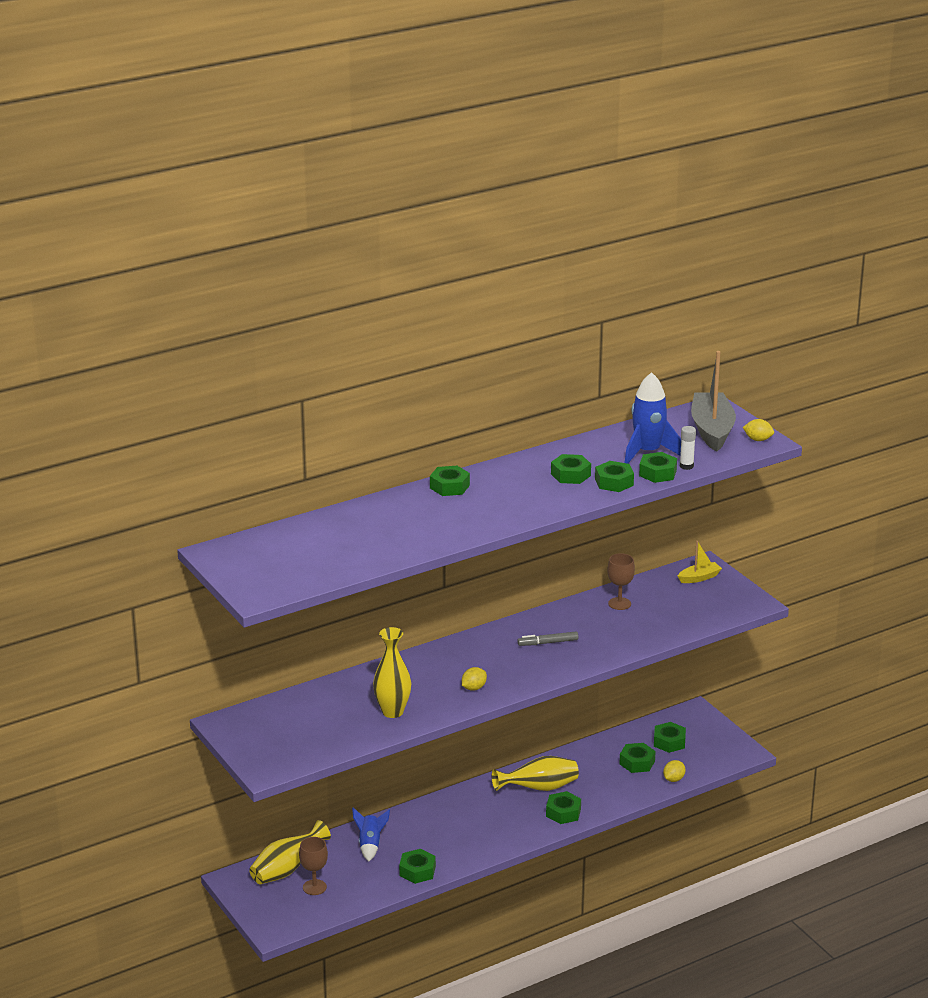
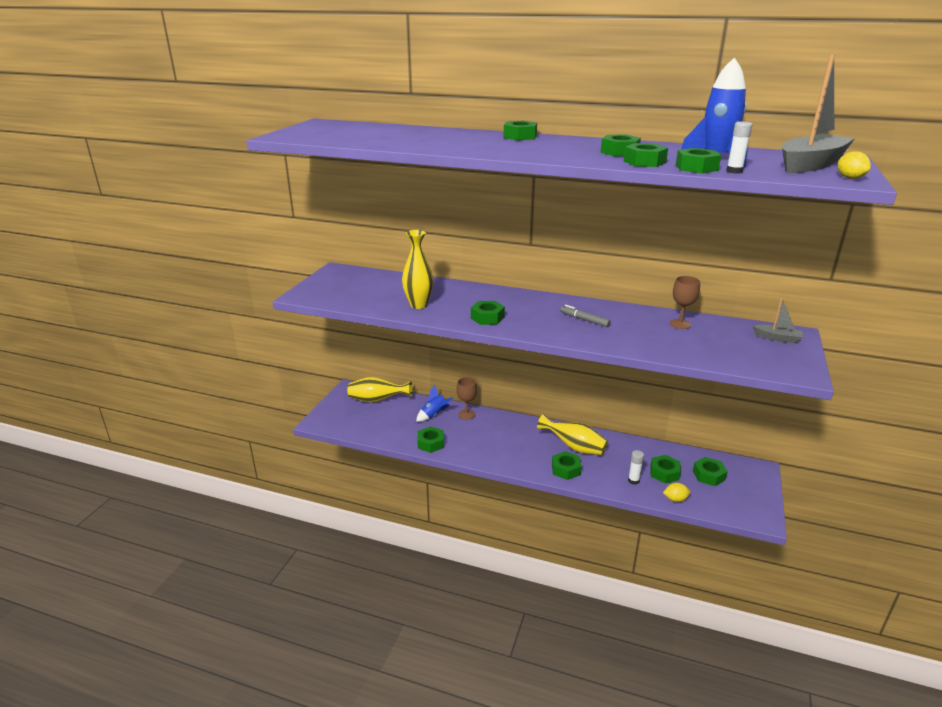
camera: 50 degrees right, 0 degrees up
brown goblet [299,837,328,895] -> brown goblet moved to [457,377,477,420]
yellow lemon [462,667,487,691] -> green nut [471,301,505,325]
yellow boat [678,541,722,583] -> grey boat [752,298,803,343]
none -> white glue stick [628,450,644,485]

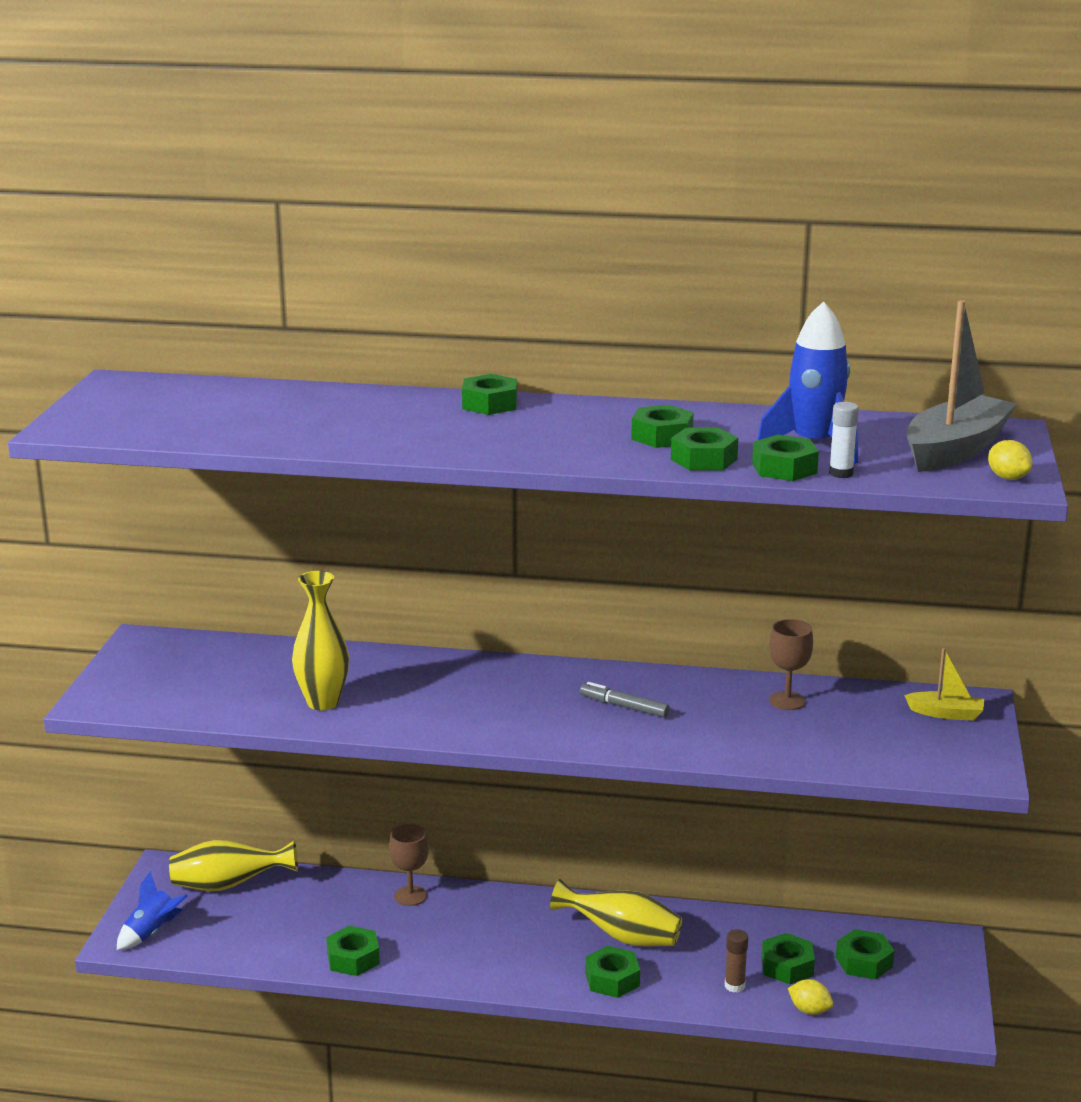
camera: 10 degrees left, 5 degrees down
blue rocket [416,385,453,422] -> blue rocket moved to [117,871,187,950]
green nut [471,301,505,325] -> none
white glue stick [628,450,644,485] -> brown glue stick [725,929,748,993]
yellow lemon [663,483,691,502] -> yellow lemon turned 45 degrees clockwise [788,979,833,1015]
grey boat [752,298,803,343] -> yellow boat [904,648,984,721]

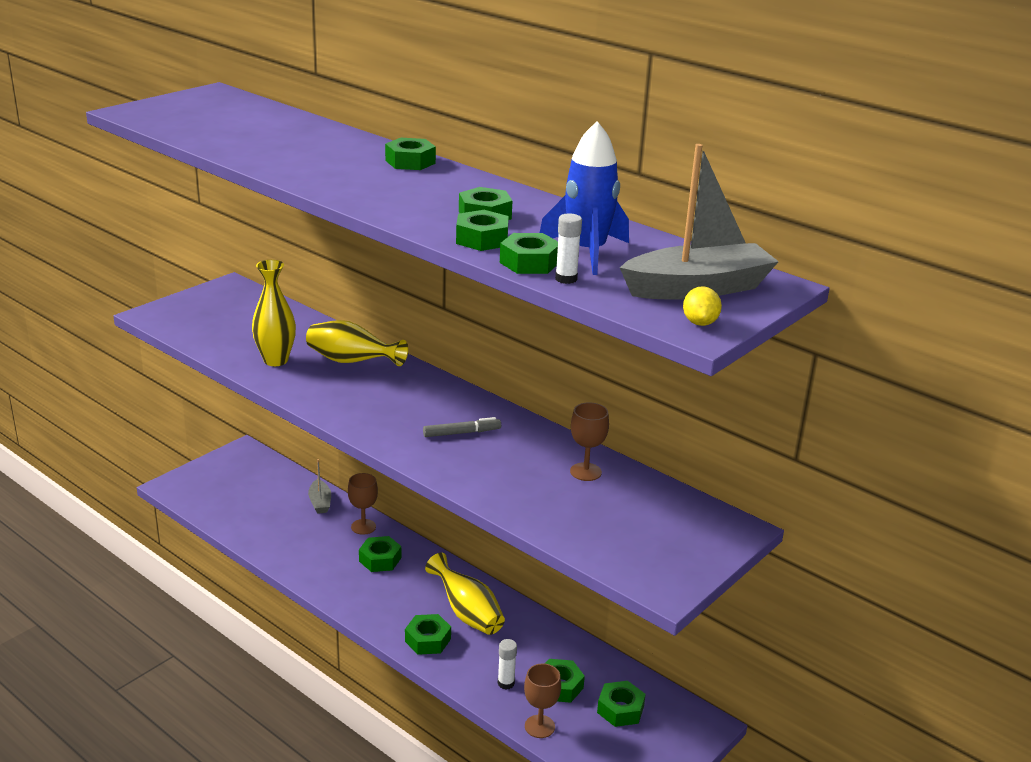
camera: 30 degrees right, 5 degrees up
blue rocket [117,871,187,950] -> none
yellow vase [169,840,298,891] -> yellow vase moved to [306,320,408,366]
green nut [326,926,380,976] -> green nut moved to [359,536,401,572]
grey marker [580,682,670,718] -> grey marker turned 105 degrees clockwise [423,417,501,437]
brown glue stick [725,929,748,993] -> white glue stick [498,639,517,689]
yellow lemon [788,979,833,1015] -> brown goblet [524,663,561,738]
yellow boat [904,648,984,721] -> none
none -> grey boat [308,459,331,514]

